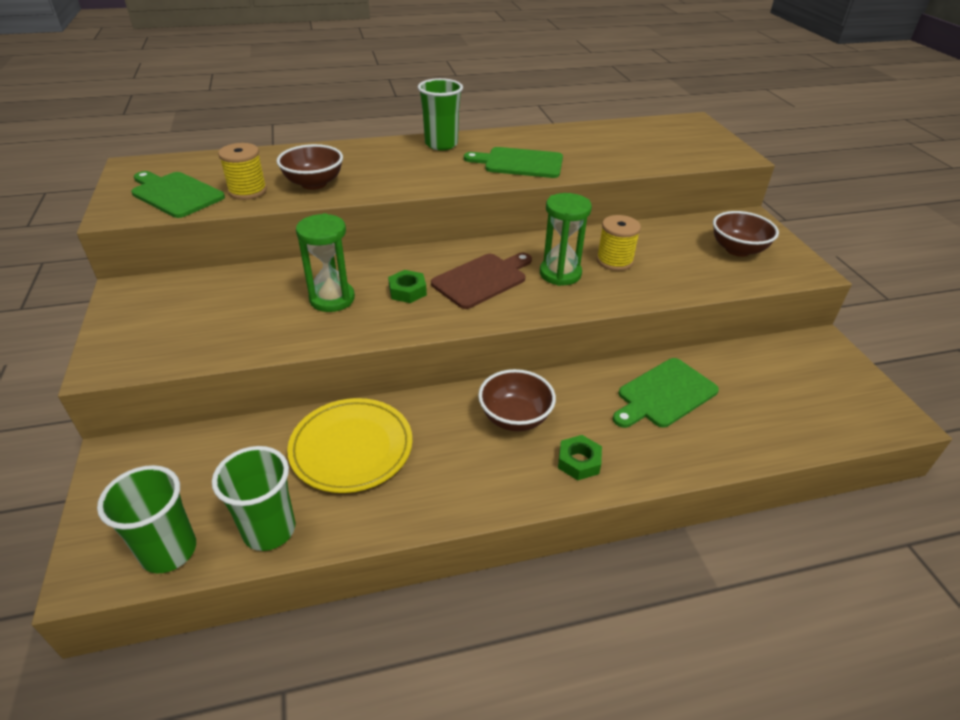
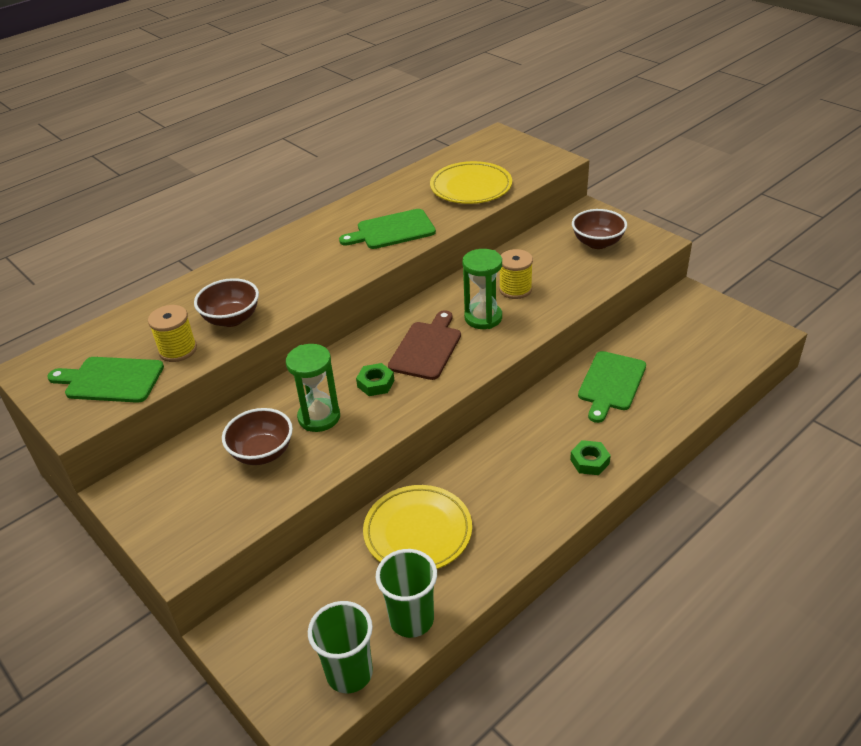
camera: 25 degrees left, 0 degrees up
green cup [418,78,463,150] -> none
brown bowl [478,369,556,431] -> brown bowl moved to [222,408,293,465]
none -> yellow plate [430,161,512,204]

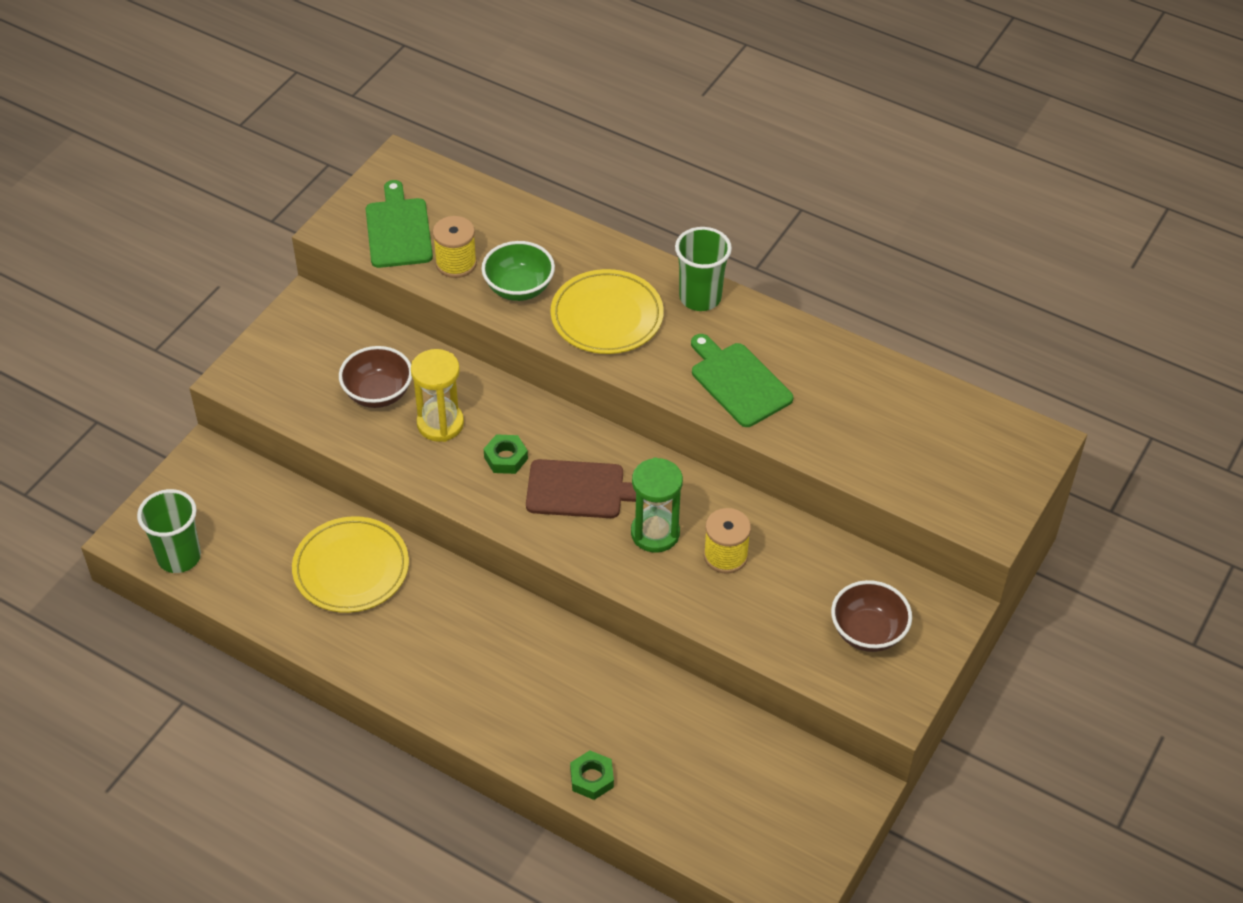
camera: 70 degrees right, 10 degrees up
brown bowl [194,278,259,327] -> green bowl [482,241,555,301]
green hourglass [286,344,340,432] -> yellow hourglass [411,349,464,442]
green cup [376,549,437,638] -> green cup moved to [675,227,732,311]
yellow plate [430,161,512,204] -> yellow plate moved to [550,269,664,354]
green nut [570,440,611,475] -> green nut moved to [570,750,614,800]
green cutting board [578,351,646,423] -> none

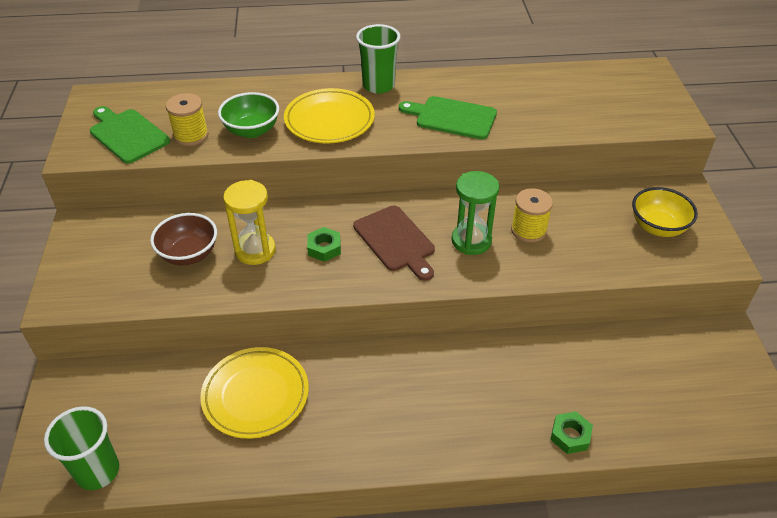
camera: 35 degrees left, 5 degrees down
brown cutting board [526,459,644,518] -> brown cutting board turned 90 degrees clockwise [353,205,435,281]
brown bowl [831,580,912,652] -> yellow bowl [632,187,698,237]

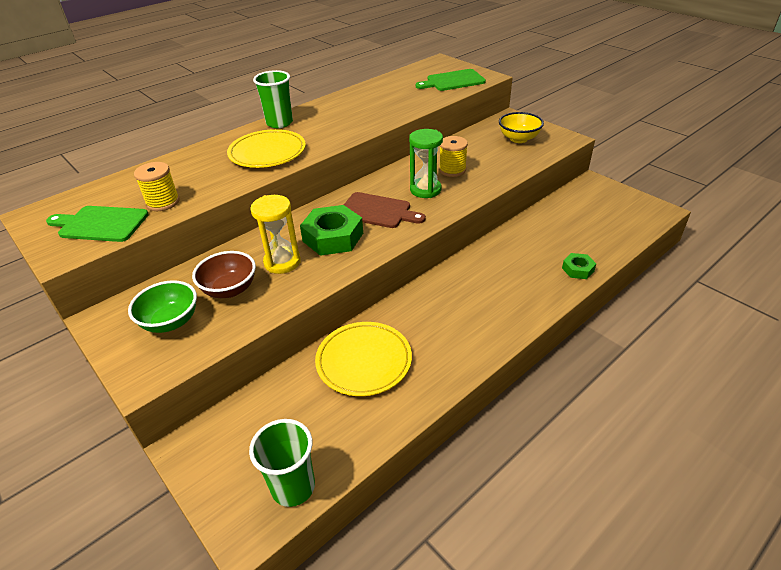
camera: 35 degrees left, 5 degrees down
green bowl [218,92,279,138] -> green bowl moved to [128,280,197,333]
green nut [307,227,341,262] -> green nut [300,205,363,256], size x1.91
green cutting board [399,96,497,139] -> green cutting board moved to [416,69,486,91]

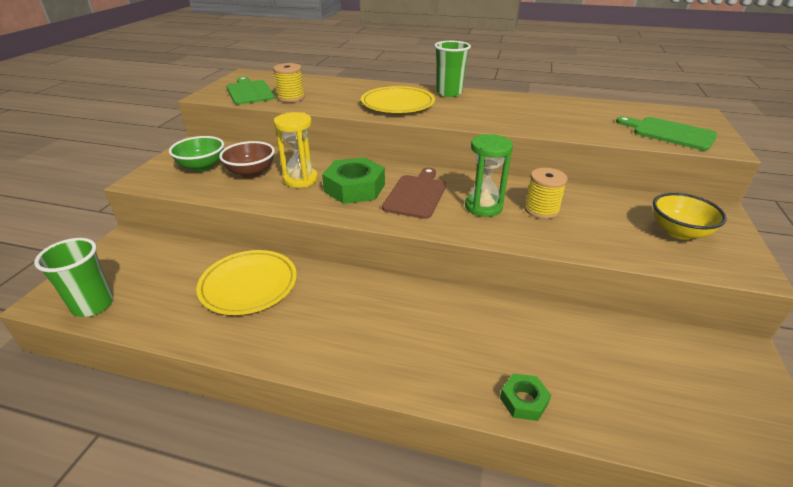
camera: 55 degrees right, 5 degrees down
brown cutting board [344,192,426,228] -> brown cutting board turned 150 degrees counterclockwise [382,168,446,219]

